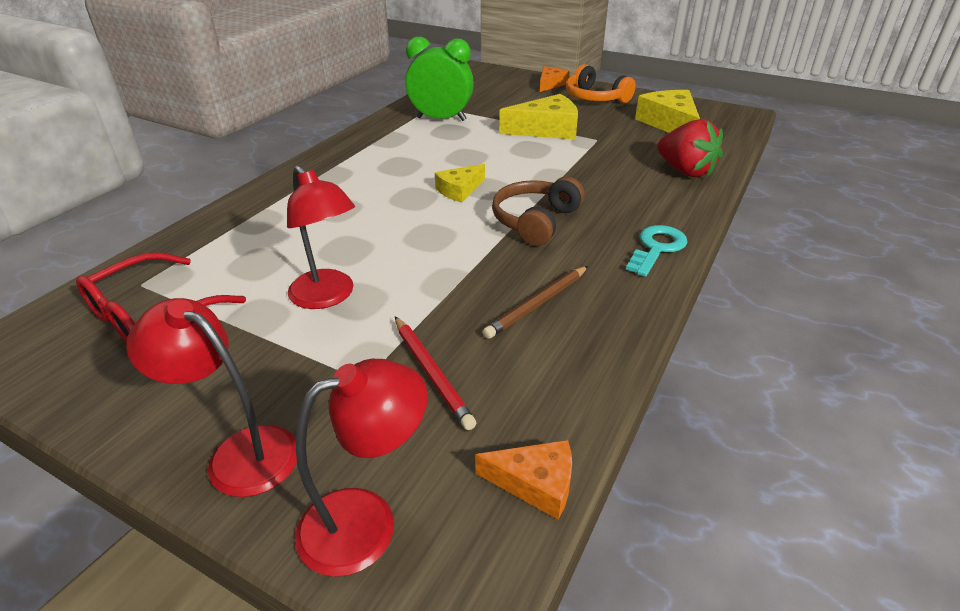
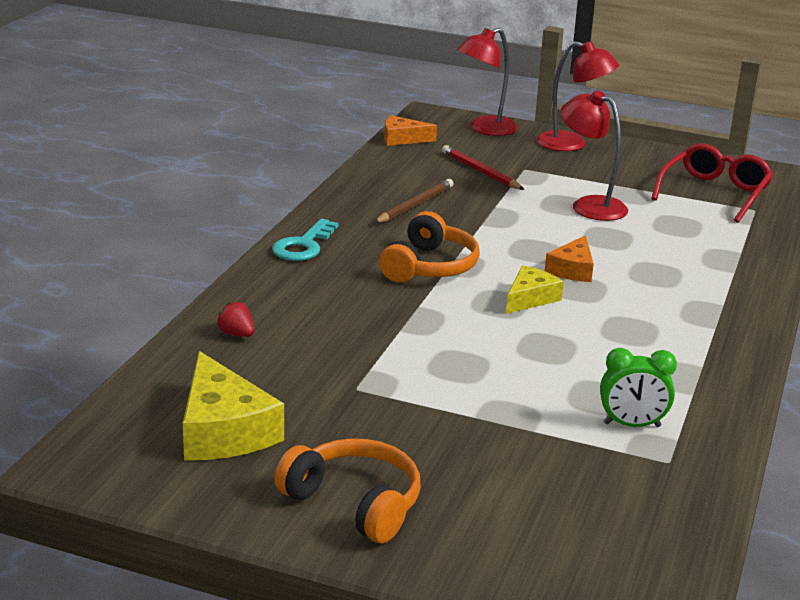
camera: 170 degrees right, 10 degrees down
green clock [405,37,474,121] -> green clock [600,348,677,427], size x0.62
brown headphones [492,177,585,246] -> orange headphones [379,211,480,282]
yellow cheese [499,94,578,139] -> none
orange cheese [540,66,570,92] -> orange cheese moved to [545,235,594,282]
red strawberry [657,119,723,177] -> red strawberry [216,301,255,337], size x0.46

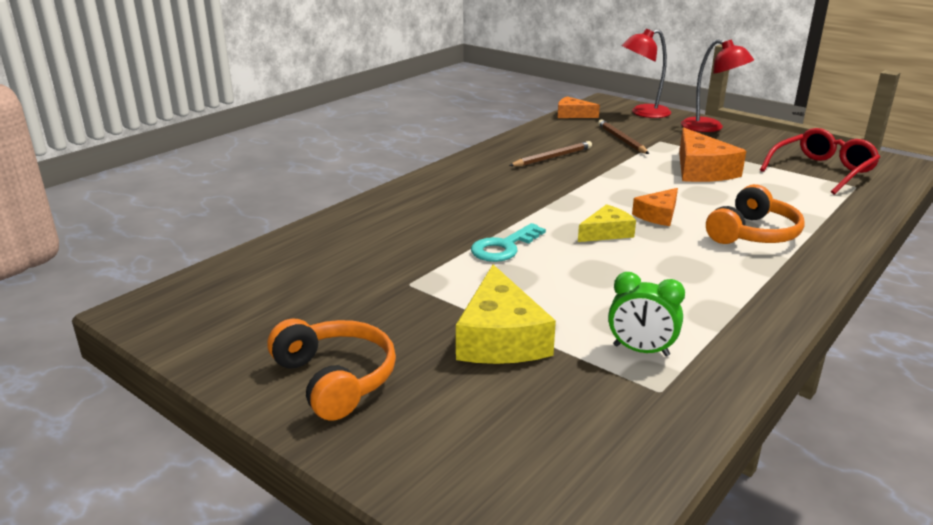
camera: 20 degrees right, 0 degrees up
yellow cheese [183,351,284,461] -> yellow cheese moved to [456,264,556,364]
red strawberry [216,301,255,337] -> none
turquoise key [272,219,339,261] -> turquoise key moved to [471,223,546,262]
orange headphones [379,211,480,282] -> orange headphones moved to [706,184,805,244]
red pencil [442,145,525,190] -> brown pencil [598,119,649,154]
red lamp [560,90,628,221] -> orange cheese [679,127,746,182]

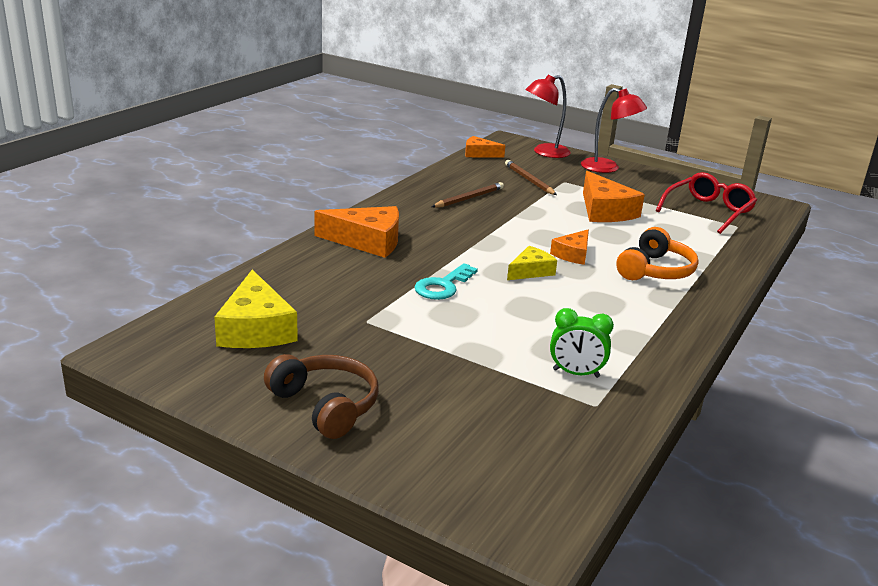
camera: 10 degrees left, 0 degrees up
orange headphones [267,319,396,421] -> brown headphones [264,354,379,439]
yellow cheese [456,264,556,364] -> yellow cheese moved to [214,270,298,348]
none -> orange cheese [314,206,399,258]

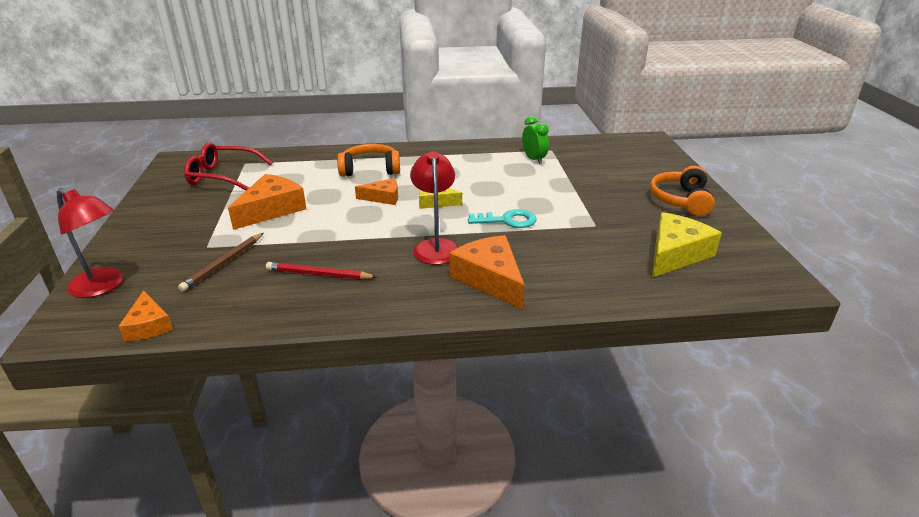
camera: 125 degrees left, 5 degrees up
brown headphones [264,354,379,439] -> orange headphones [650,166,715,216]
brown pencil [432,182,504,208] -> red pencil [266,262,377,280]
red lamp [581,88,647,173] -> red lamp moved to [410,151,458,265]

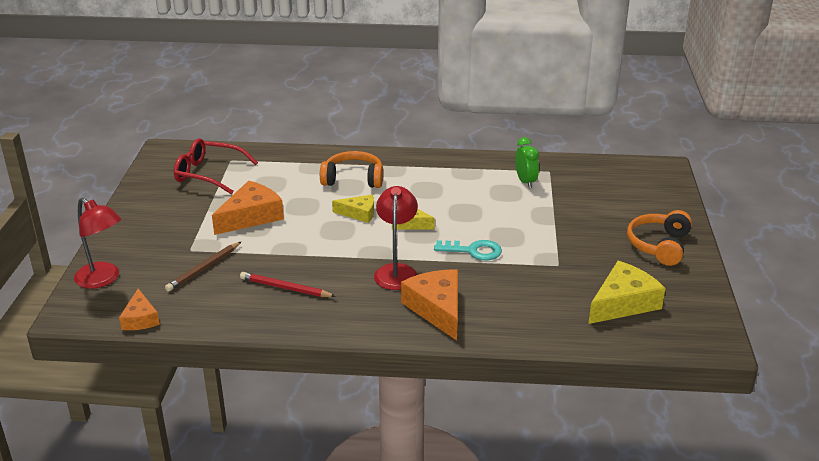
camera: 10 degrees right, 0 degrees up
orange cheese [355,178,398,205] -> yellow cheese [332,195,374,223]

